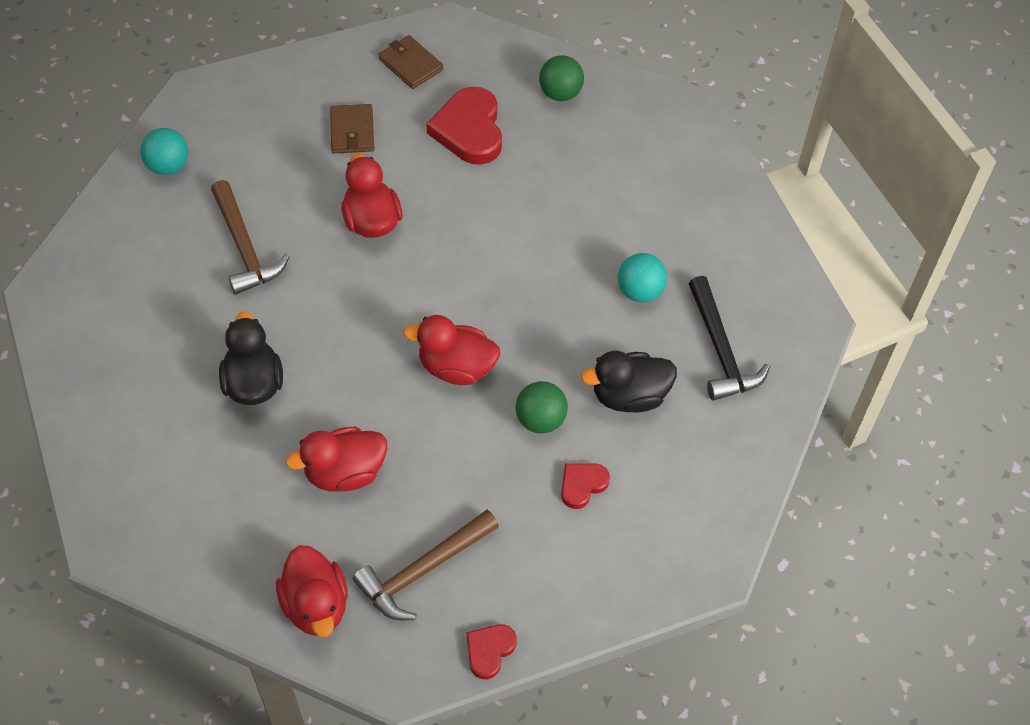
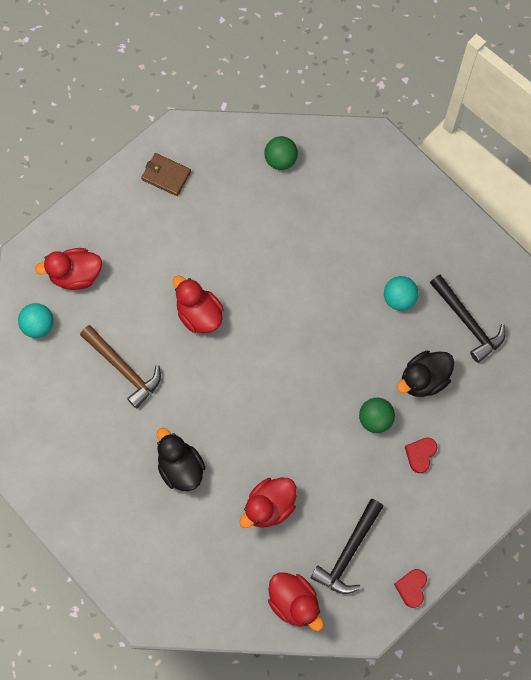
camera: 20 degrees left, 15 degrees up
brown wallet [330,104,374,154] -> none
brown hammer [353,510,499,620] -> black hammer [310,499,384,594]
red duck [403,315,500,385] -> red duck moved to [35,248,102,290]
red heart [426,87,502,165] -> none

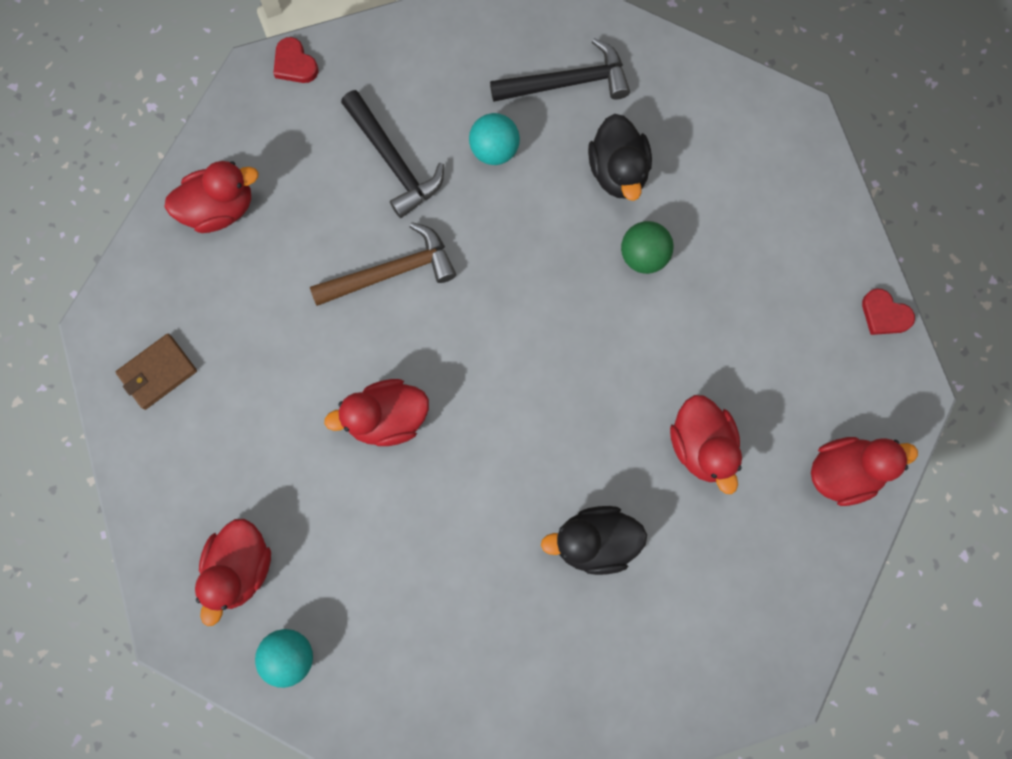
camera: 65 degrees left, 5 degrees up
brown hammer [80,325,161,409] -> brown hammer moved to [310,222,456,306]
green ball [264,136,298,170] -> red duck [165,161,259,233]
black hammer [310,499,384,594] -> black hammer moved to [341,90,444,218]
red heart [405,438,438,473] -> red heart moved to [273,37,318,83]

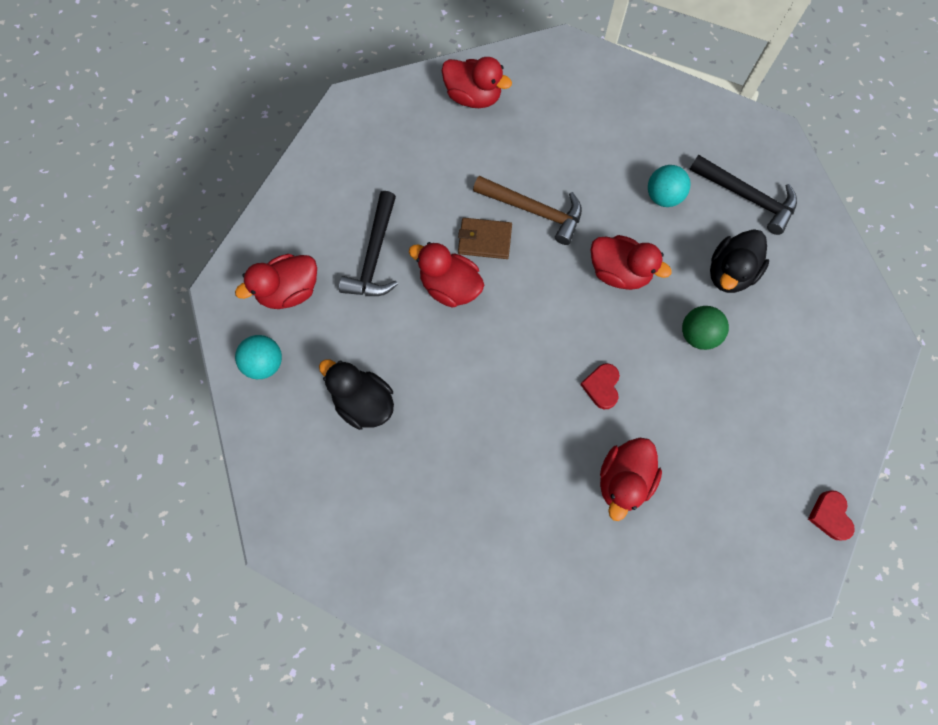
camera: 45 degrees right, 5 degrees down
brown wallet [116,334,197,410] -> brown wallet moved to [458,218,512,259]
red heart [273,37,318,83] -> red heart moved to [580,363,620,409]
black hammer [341,90,444,218] -> black hammer moved to [339,191,398,296]
black duck [541,506,647,575] -> black duck moved to [319,359,394,430]
red duck [811,437,918,506] -> red duck moved to [591,235,672,290]

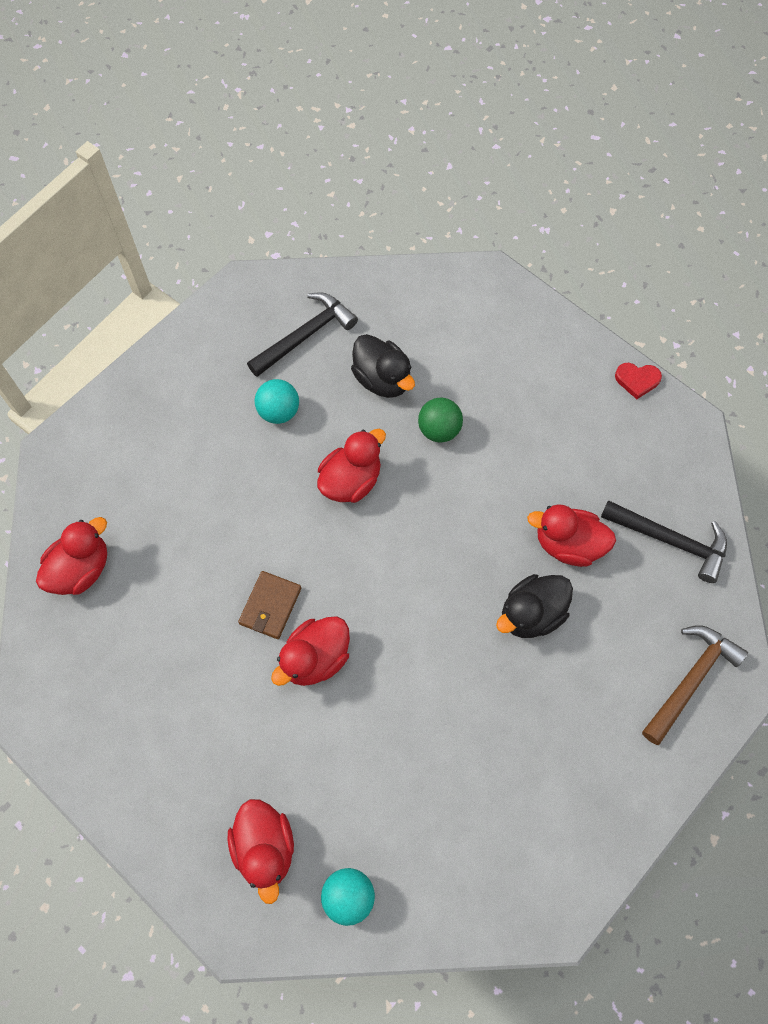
camera: 75 degrees left, 5 degrees down
black duck [319,359,394,430] -> black duck moved to [496,574,573,638]
black hammer [339,191,398,296] -> black hammer moved to [601,500,727,583]
brown hammer [473,176,582,245] -> brown hammer moved to [642,625,748,745]
red heart [580,363,620,409] -> none
red duck [600,438,662,521] -> red duck turned 150 degrees clockwise [527,504,616,567]

